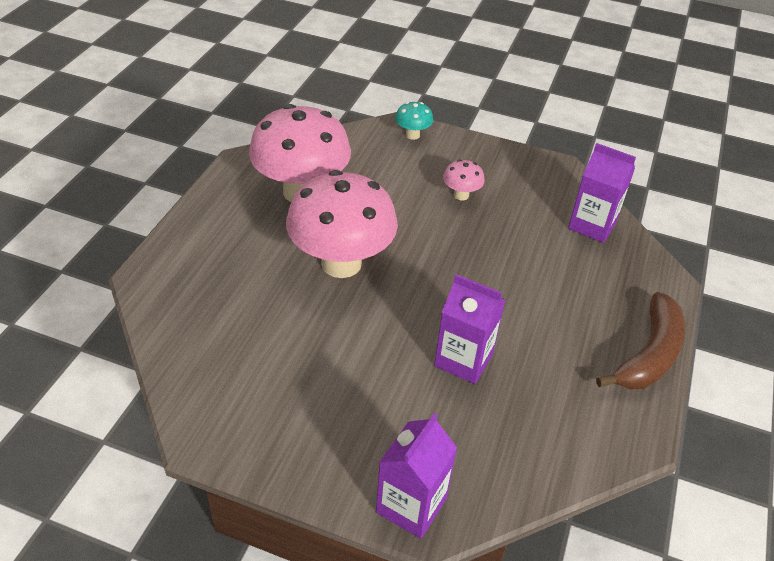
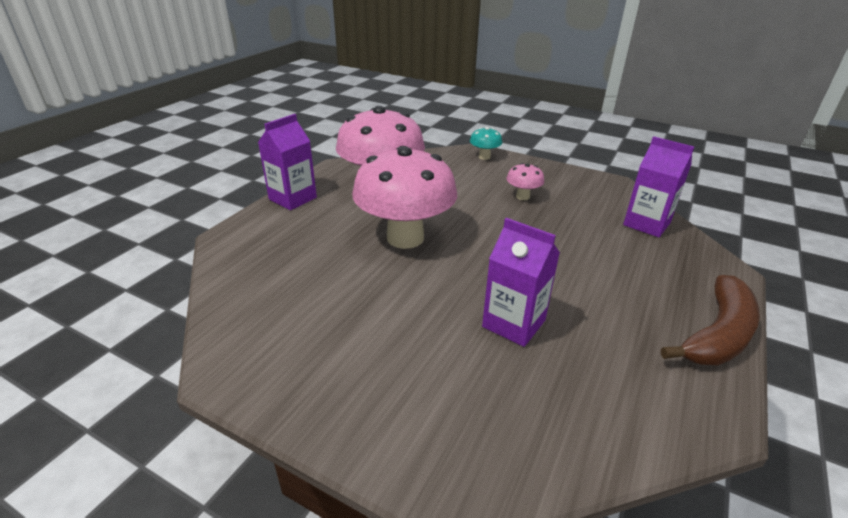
camera: 10 degrees right, 10 degrees down
purple carton [376,413,457,539] -> purple carton moved to [258,114,317,210]

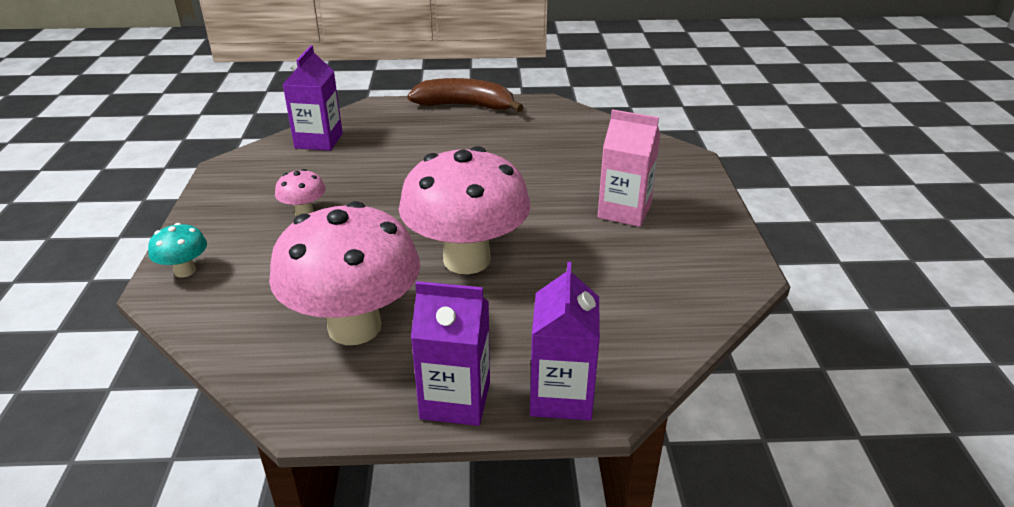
camera: 120 degrees left, 0 degrees up
purple carton [482,218,560,347] -> purple carton moved to [530,262,600,420]
none -> pink carton [598,109,660,227]

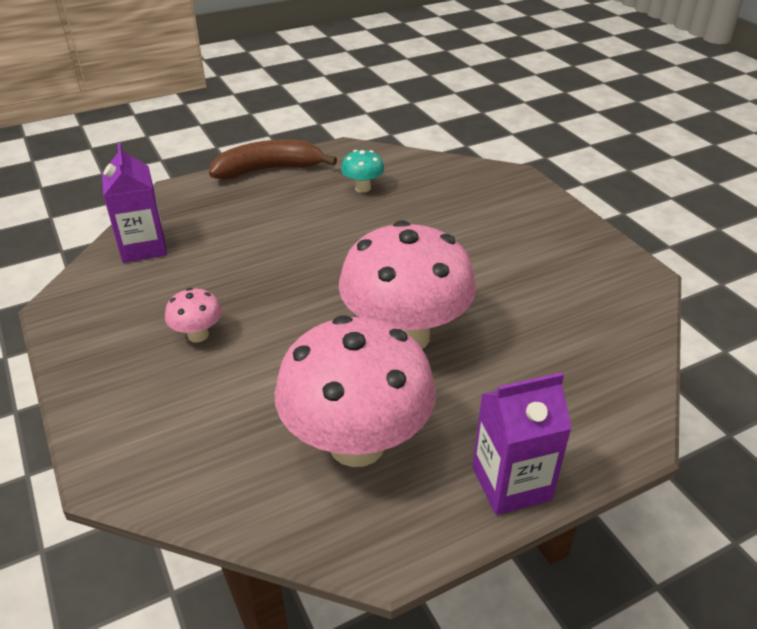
camera: 25 degrees left, 5 degrees up
turquoise mushroom [148,223,207,278] -> turquoise mushroom moved to [341,150,384,193]
purple carton [530,262,600,420] -> none
pink carton [598,109,660,227] -> none

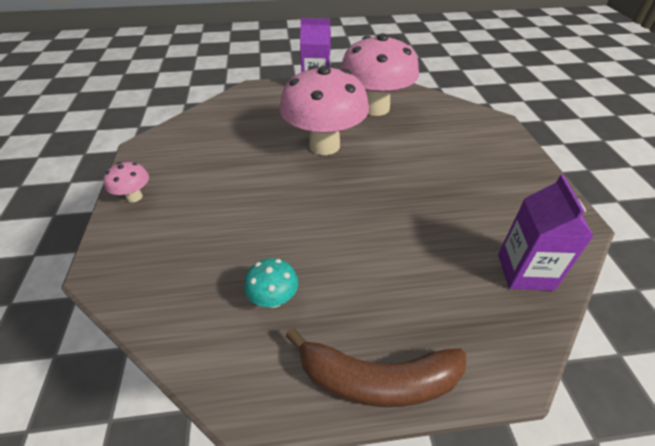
camera: 160 degrees left, 5 degrees up
pink mushroom [165,288,222,343] -> pink mushroom moved to [104,162,149,202]

